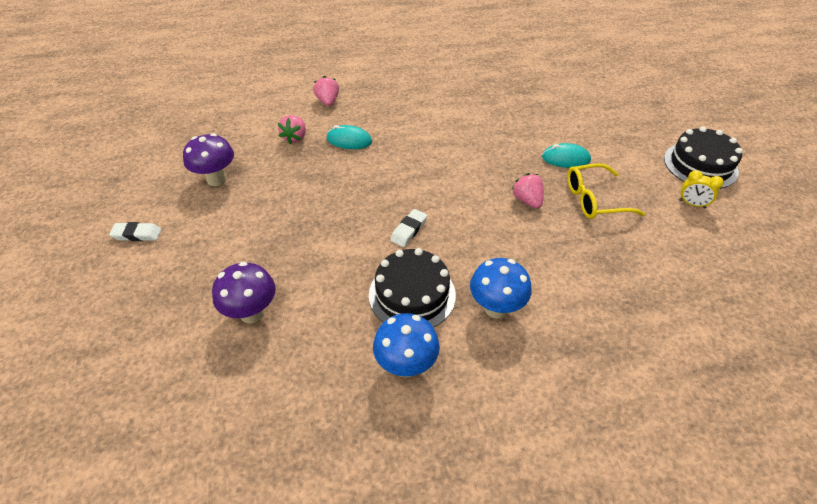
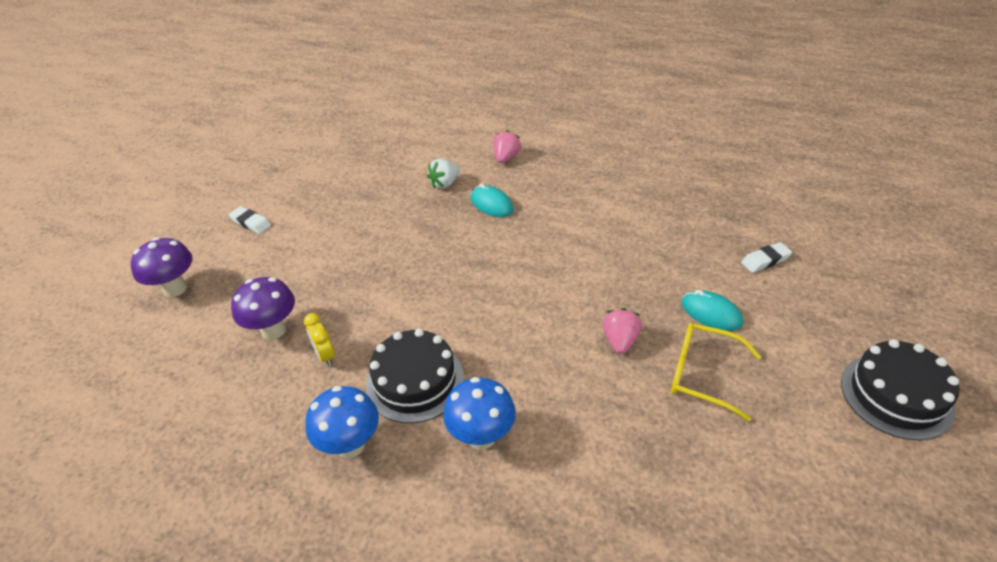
camera: 35 degrees right, 5 degrees down
purple mushroom [183,133,234,186] -> purple mushroom moved to [131,237,192,297]
pink strawberry [278,115,306,144] -> white strawberry [427,159,460,189]
white eraser [390,209,427,247] -> white eraser moved to [741,242,792,273]
yellow clock [679,170,724,208] -> yellow clock moved to [304,313,335,366]

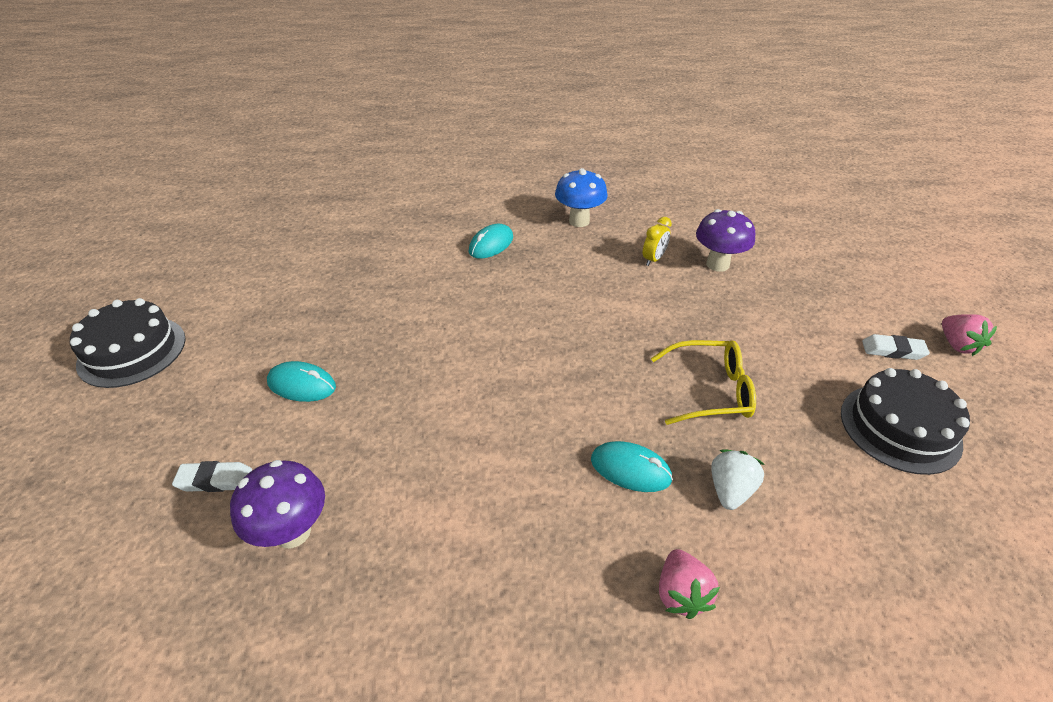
camera: 155 degrees right, 0 degrees up
purple mushroom [131,237,192,297] -> purple mushroom moved to [230,460,325,548]
yellow clock [304,313,335,366] -> yellow clock turned 90 degrees clockwise [643,217,672,266]
black cake [366,329,464,423] -> black cake moved to [841,368,970,475]
blue mushroom [443,377,516,450] -> turquoise mouse [469,224,513,259]
pink strawberry [603,308,642,354] -> pink strawberry moved to [942,314,997,356]
yellow glasses [671,323,762,422] -> yellow glasses moved to [651,340,756,425]
white eraser [741,242,792,273] -> white eraser turned 45 degrees clockwise [172,461,252,492]

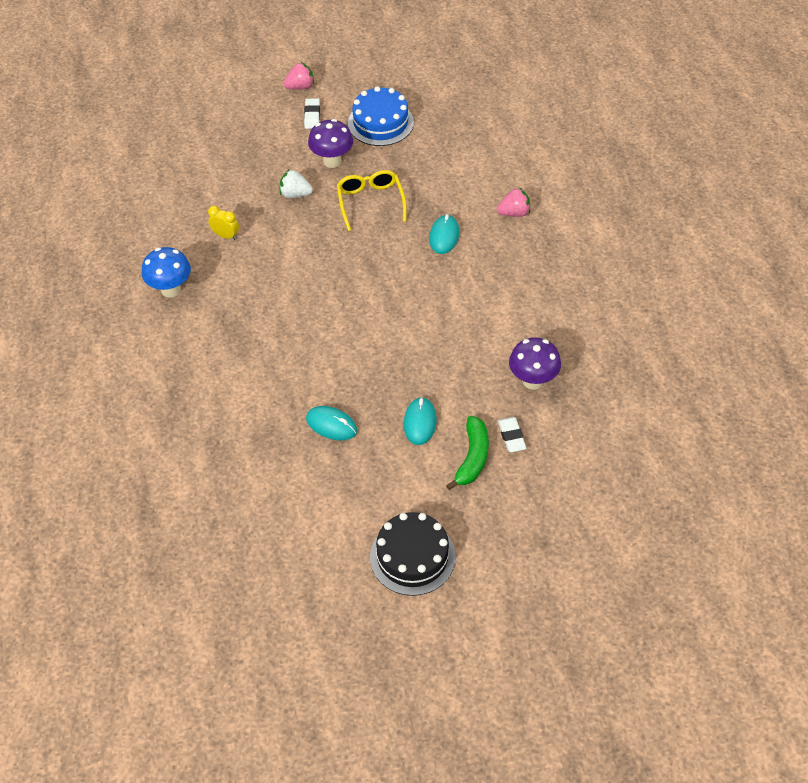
camera: 100 degrees left, 10 degrees up
turquoise mouse [469,224,513,259] -> turquoise mouse moved to [306,406,357,440]
purple mushroom [696,209,755,272] -> purple mushroom moved to [308,119,353,168]
white strawberry [711,449,765,510] -> white strawberry moved to [280,170,313,198]
black cake [841,368,970,475] -> blue cake [348,86,414,146]
none -> green banana [446,416,489,490]

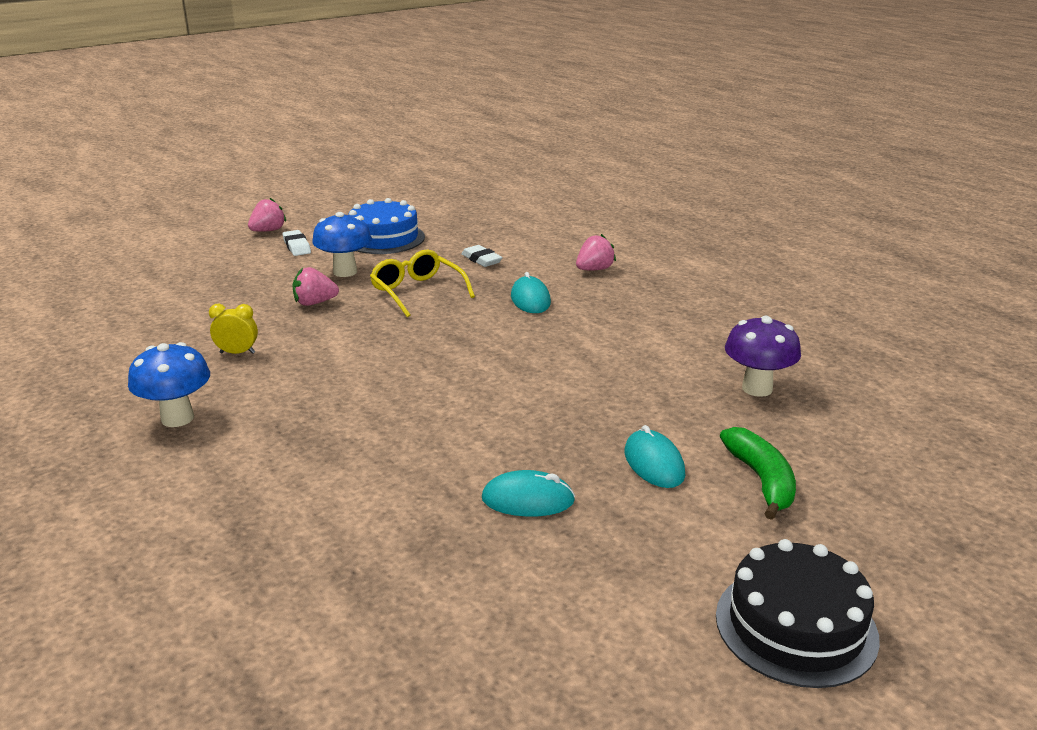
camera: 25 degrees left, 25 degrees down
white strawberry [280,170,313,198] -> pink strawberry [292,267,339,306]
purple mushroom [308,119,353,168] -> blue mushroom [312,212,372,277]
white eraser [498,417,527,452] -> white eraser moved to [461,245,503,267]

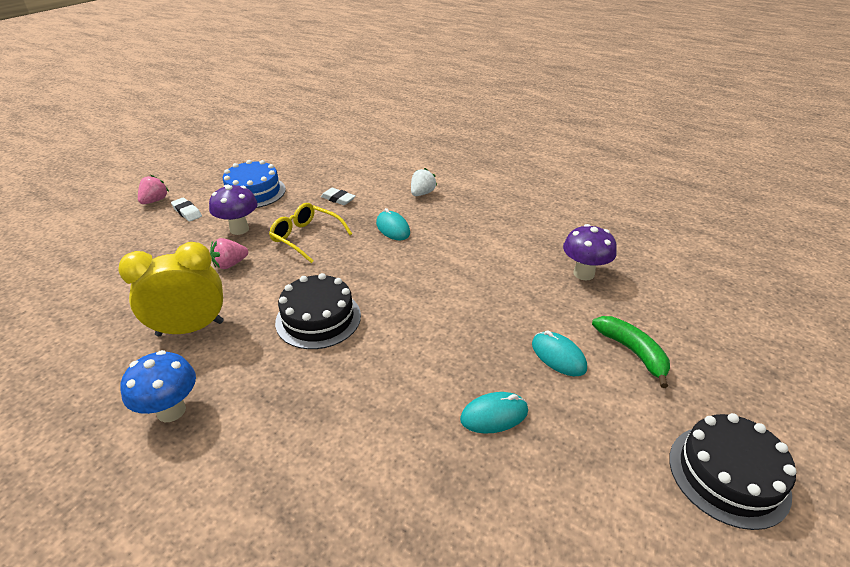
camera: 20 degrees left, 10 degrees up
yellow clock [209,304,258,354] -> yellow clock [118,242,224,336], size x2.18
blue mushroom [312,212,372,277] -> purple mushroom [209,184,258,235]
pink strawberry [576,234,616,271] -> white strawberry [411,168,437,196]
none -> black cake [275,273,361,349]

